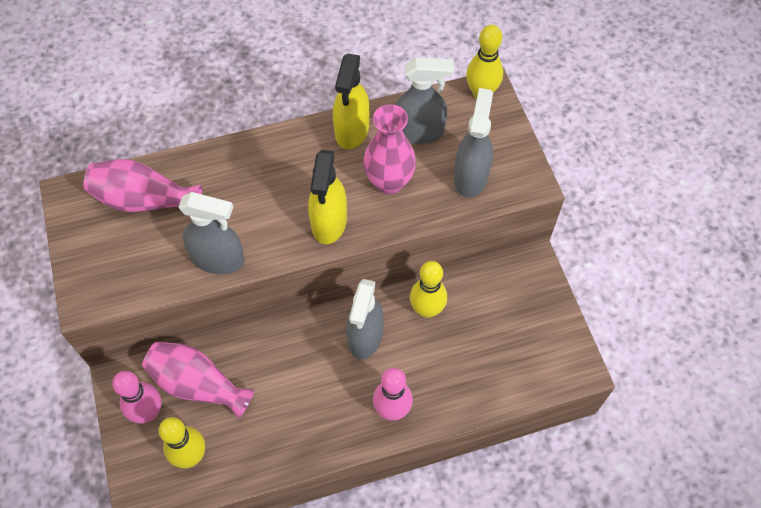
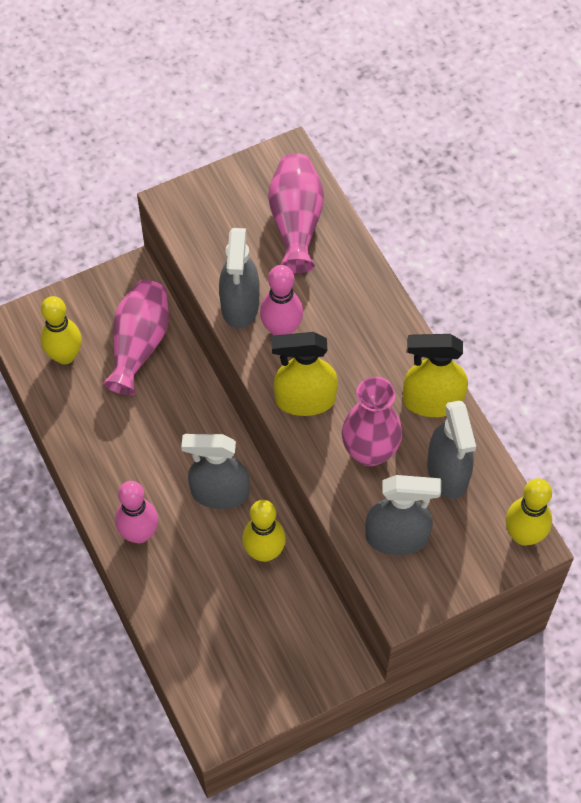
camera: 80 degrees right, 0 degrees up
pink bowling pin [112,371,162,423] -> pink bowling pin moved to [260,265,303,335]

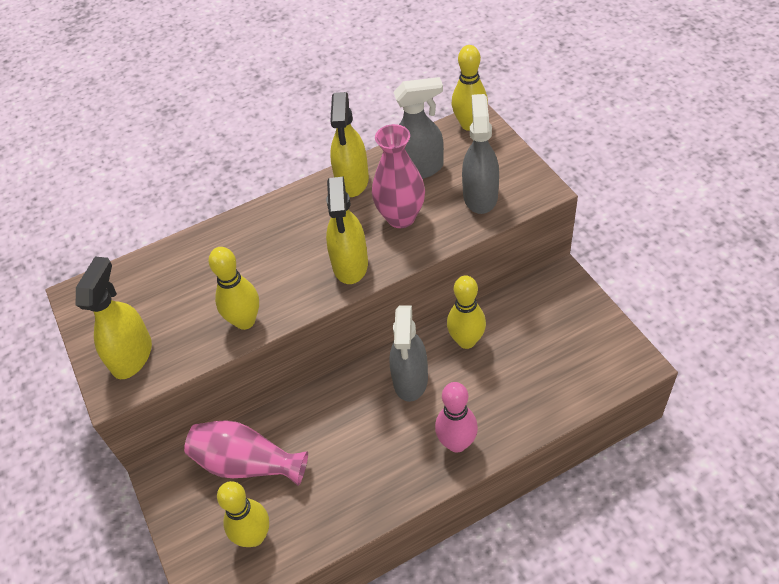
camera: 85 degrees left, 10 degrees down
grey spray bottle [219,228,259,329] -> yellow bowling pin [208,247,259,330]
pink bowling pin [260,265,303,335] -> none
pink vase [268,153,324,273] -> none
none -> yellow spray bottle [76,256,152,379]

